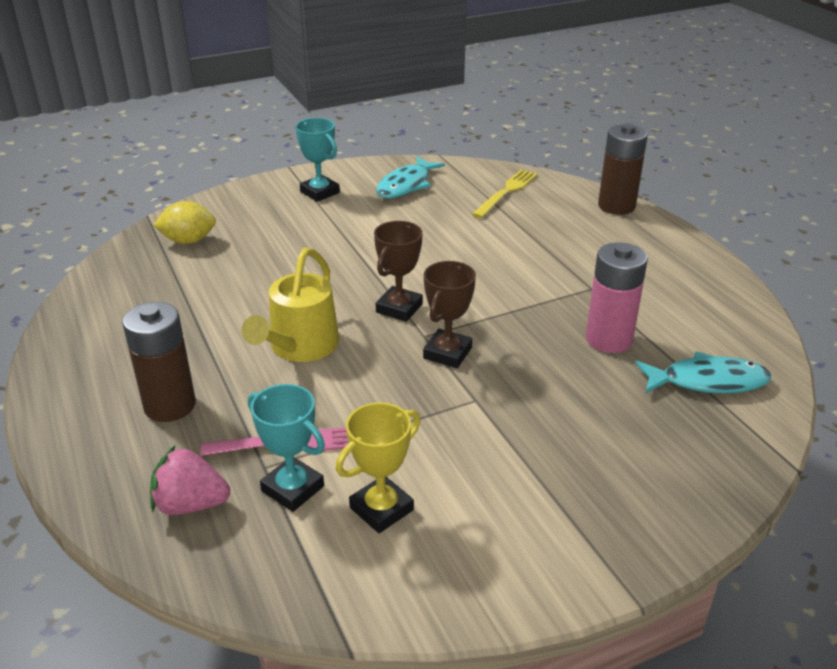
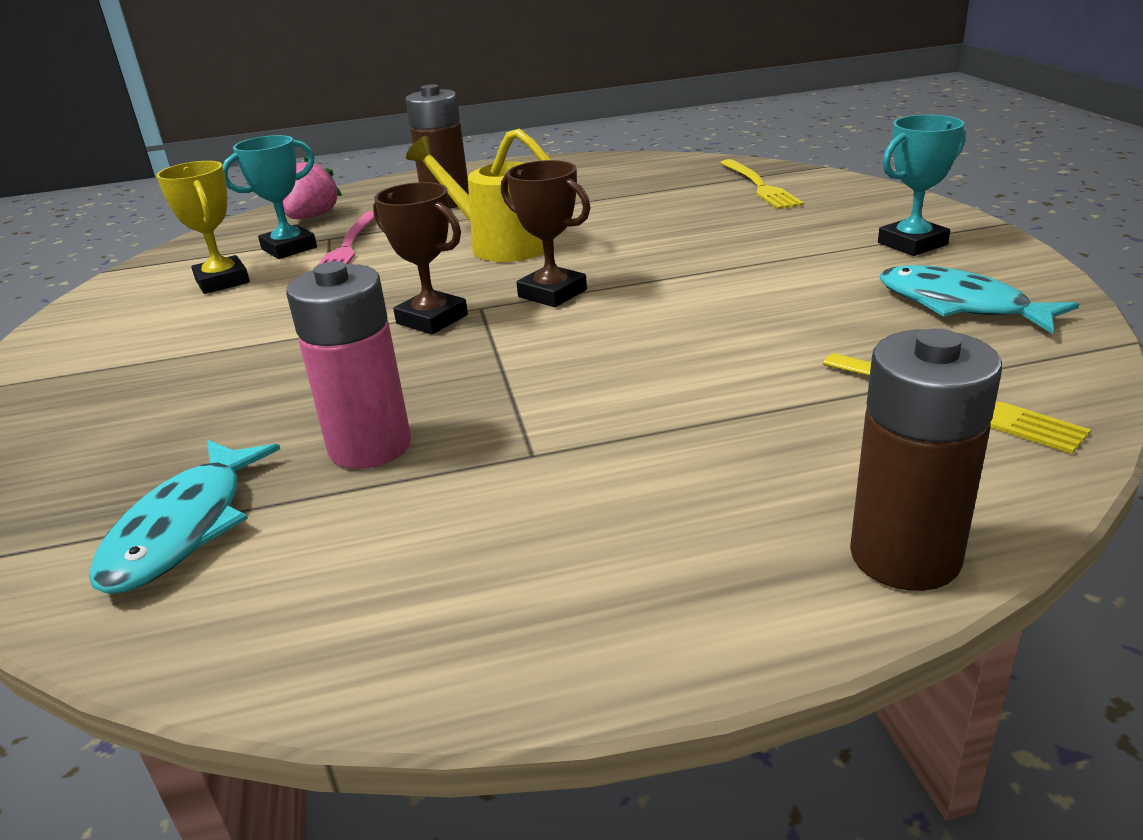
camera: 105 degrees right, 5 degrees down
yellow lemon [153,201,216,244] -> yellow fork [720,159,804,209]

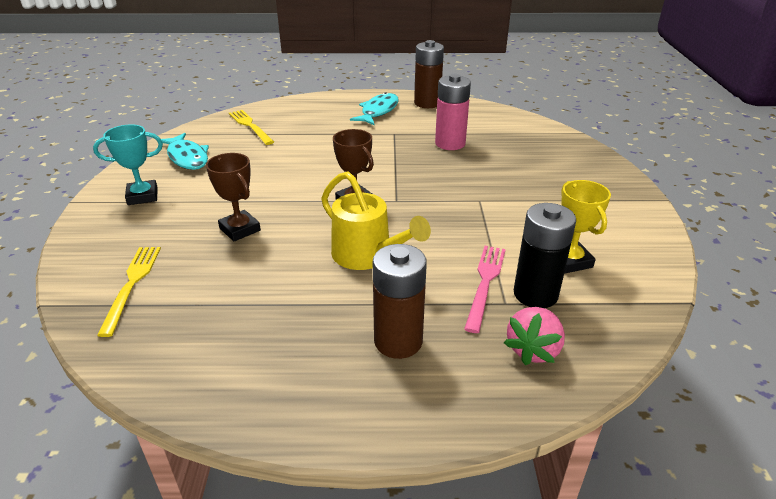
camera: 170 degrees left, 5 degrees up
turquoise fish [89,440,280,594] -> turquoise fish moved to [350,92,399,125]
turquoise trophy [222,135,317,259] -> black battery [514,203,576,308]
brown trophy [373,182,468,334] -> brown trophy moved to [206,153,261,241]
brown battery [850,328,1002,591] -> brown battery moved to [414,40,444,108]

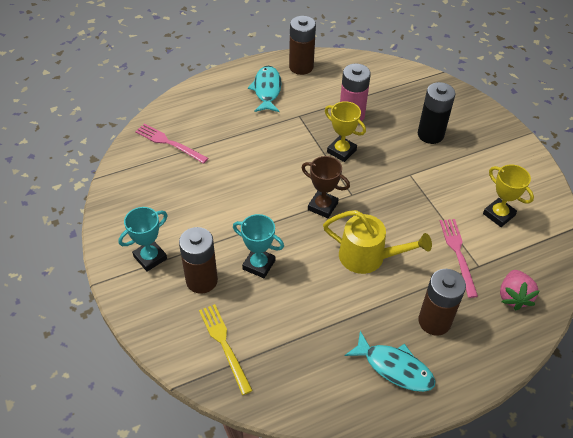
camera: 25 degrees left, 15 degrees up
turquoise fish [161,133,209,170] -> turquoise fish moved to [345,331,435,392]
brown trophy [206,153,261,241] -> turquoise trophy [233,214,284,278]
yellow fork [229,110,274,145] -> pink fork [135,123,208,164]
black battery [514,203,576,308] -> black battery moved to [418,82,455,144]
none -> brown battery [179,227,218,294]
none -> yellow trophy [325,101,366,162]

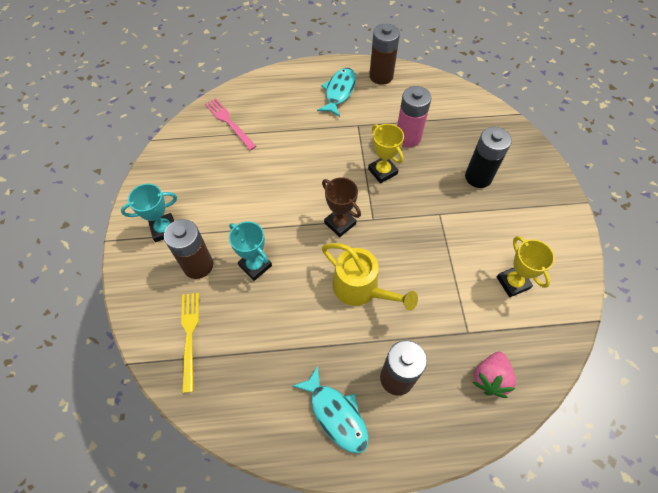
camera: 20 degrees right, 10 degrees up
pink fork [440,219,478,298] -> none

